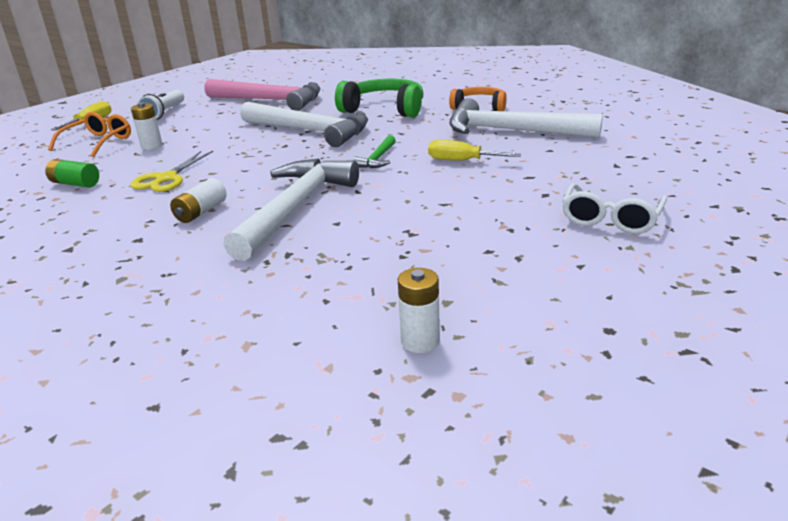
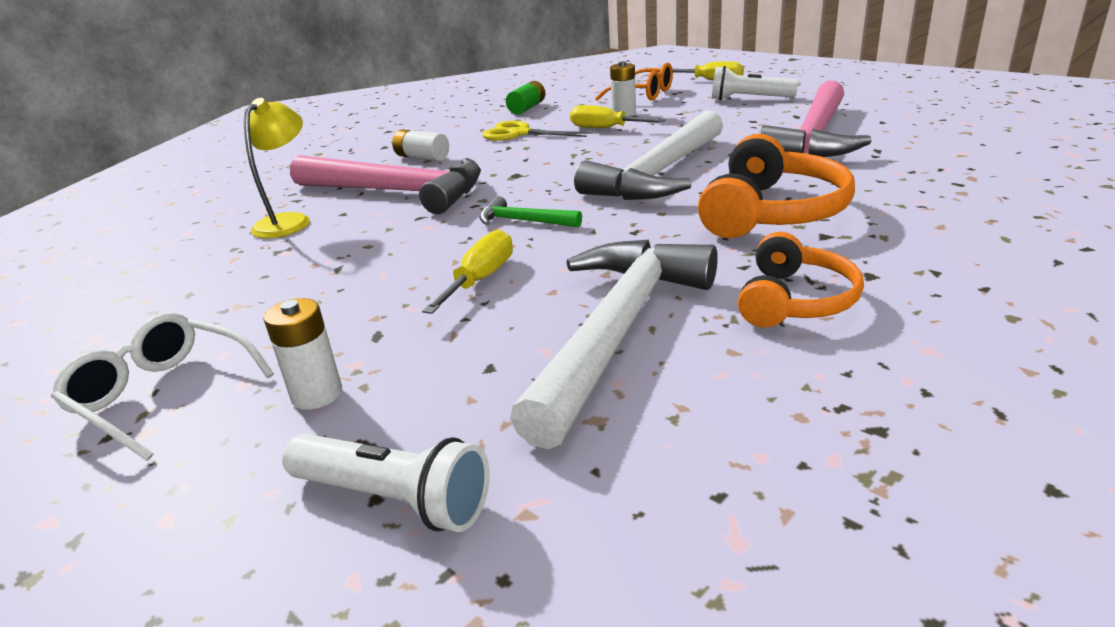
camera: 95 degrees right, 0 degrees up
white hammer [223,159,359,261] -> pink hammer [290,155,481,214]
green headphones [335,79,423,117] -> orange headphones [698,134,855,238]
white battery [398,268,440,353] -> white battery moved to [263,298,342,410]
none -> yellow lamp [244,98,310,238]
none -> white flashlight [282,434,490,532]
none -> yellow screwdriver [570,105,665,128]

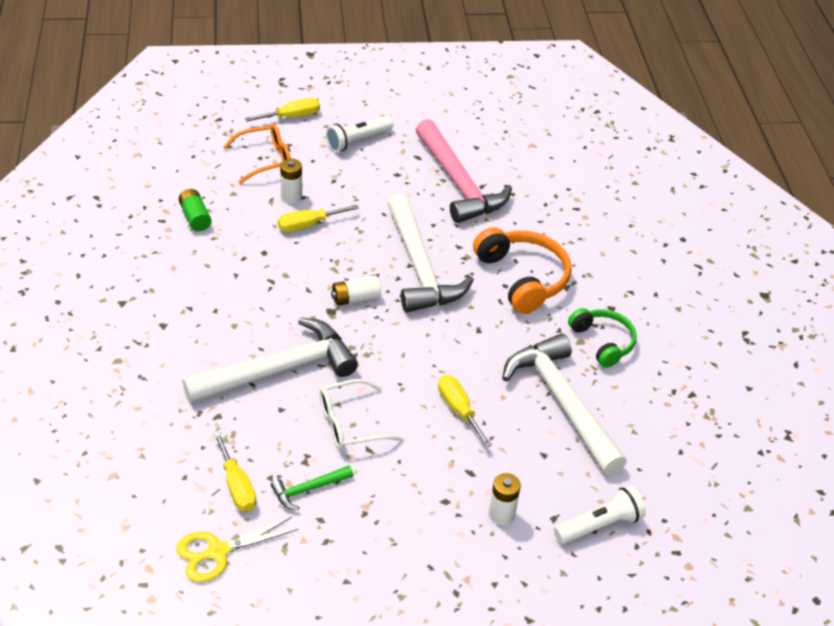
camera: 55 degrees left, 15 degrees up
white glasses [51,312,274,461] -> white glasses moved to [320,379,404,450]
yellow lamp [244,98,310,238] -> none
pink hammer [290,155,481,214] -> white hammer [182,317,358,403]
white battery [392,129,449,161] -> white battery moved to [331,275,381,306]
green hammer [479,196,582,227] -> green hammer moved to [271,466,353,510]
yellow scissors [482,121,593,140] -> yellow scissors moved to [176,517,298,582]
orange headphones [738,232,864,327] -> green headphones [568,308,637,368]
none -> yellow screwdriver [213,431,256,511]

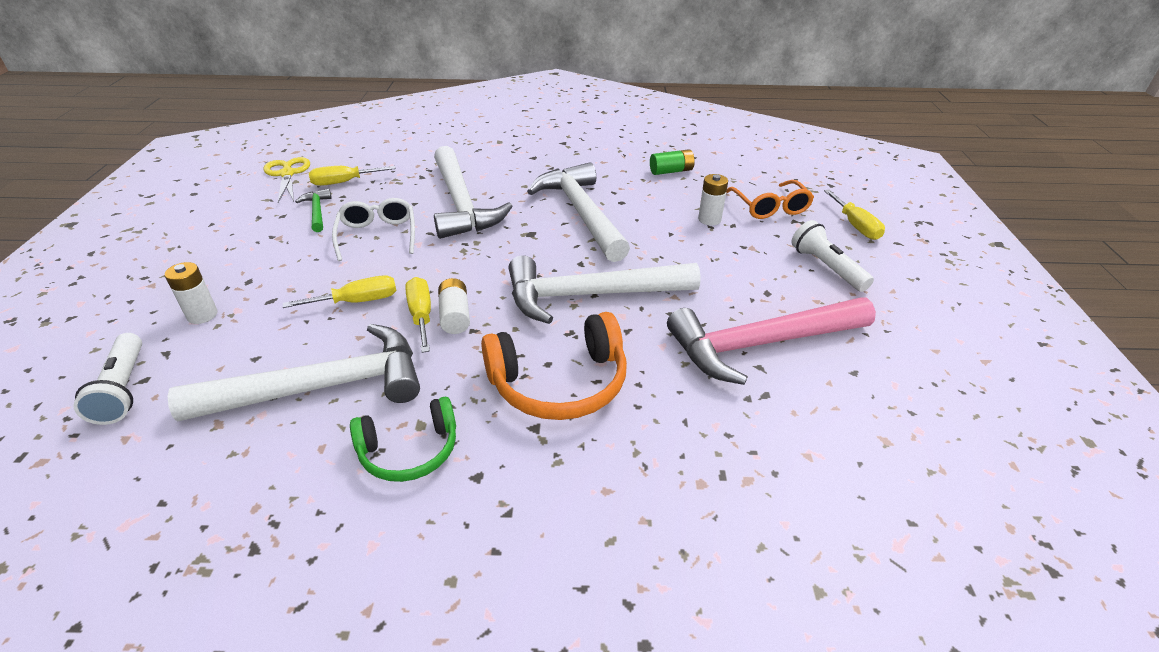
camera: 100 degrees right, 5 degrees down
yellow screwdriver [278,205,359,232] -> yellow screwdriver moved to [405,277,431,353]
white battery [331,275,381,306] -> white battery moved to [438,278,470,334]
none -> white hammer [527,162,630,262]

